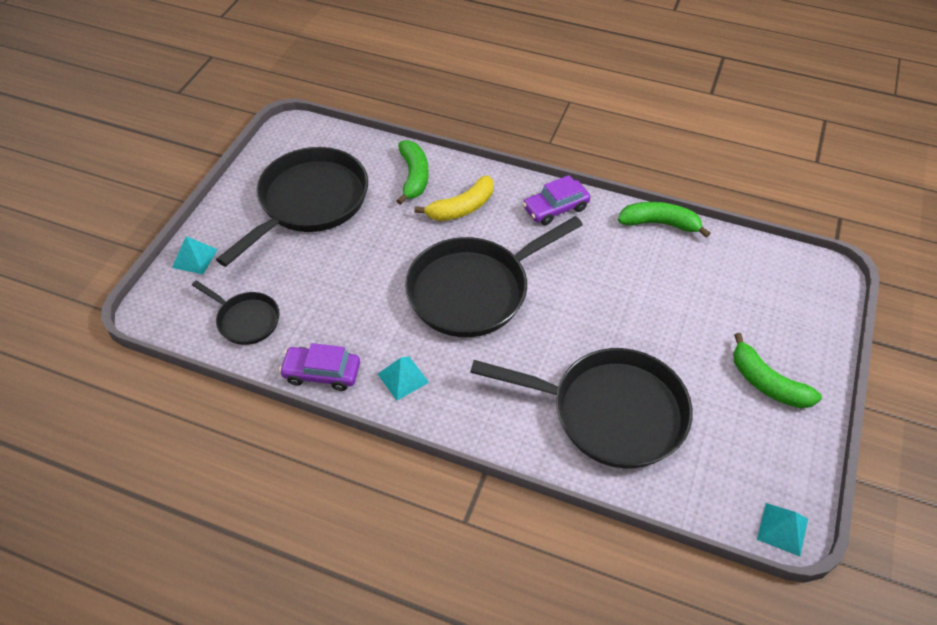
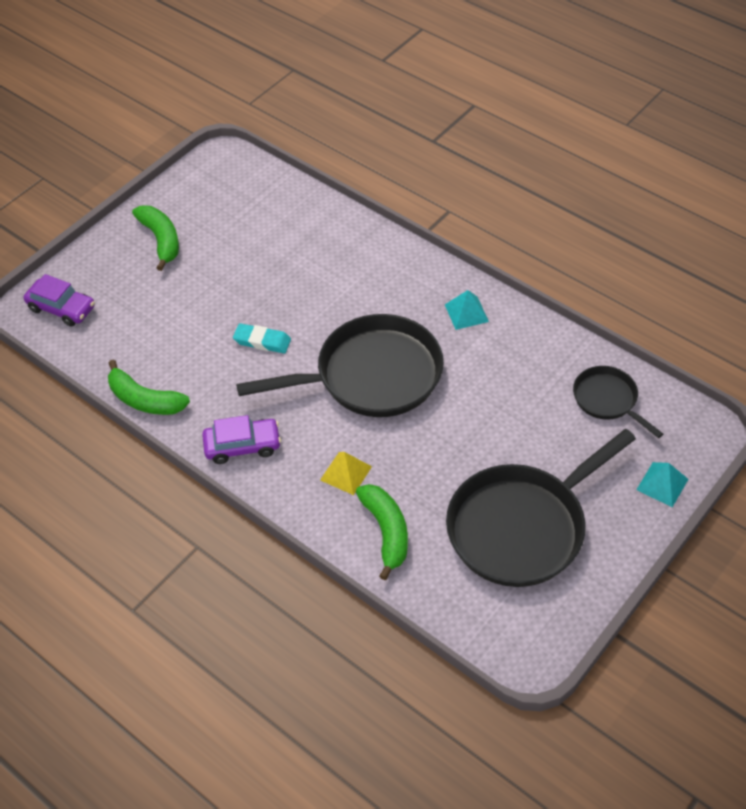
camera: 160 degrees left, 0 degrees up
purple car [279,343,360,391] -> purple car moved to [24,274,95,327]
green banana [396,140,429,205] -> green banana turned 150 degrees clockwise [356,484,408,580]
yellow banana [414,175,494,221] -> yellow pyramid [320,452,372,495]
black pan [470,348,693,468] -> none
turquoise pyramid [757,503,808,556] -> none
none -> turquoise eraser [233,323,291,353]

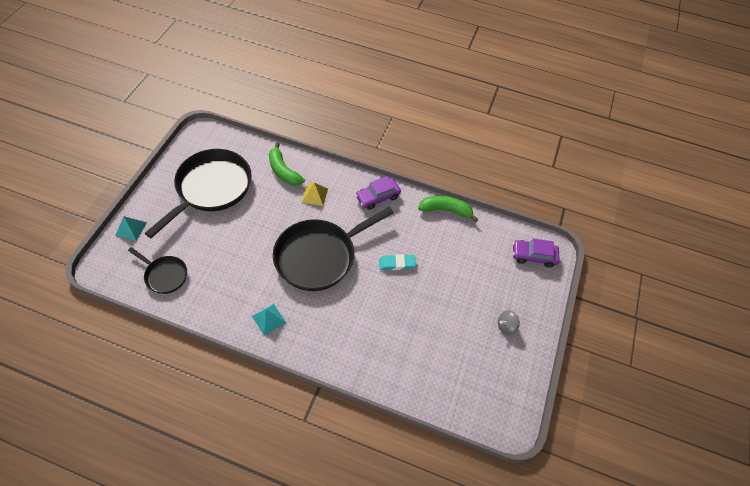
camera: 155 degrees right, 5 degrees up
green banana [132,205,179,271] -> grey spinning top [498,310,520,335]

